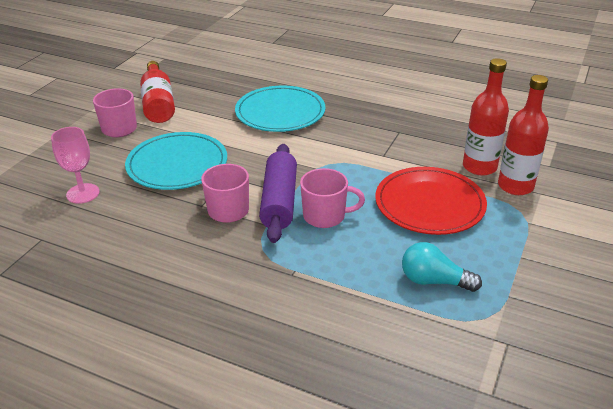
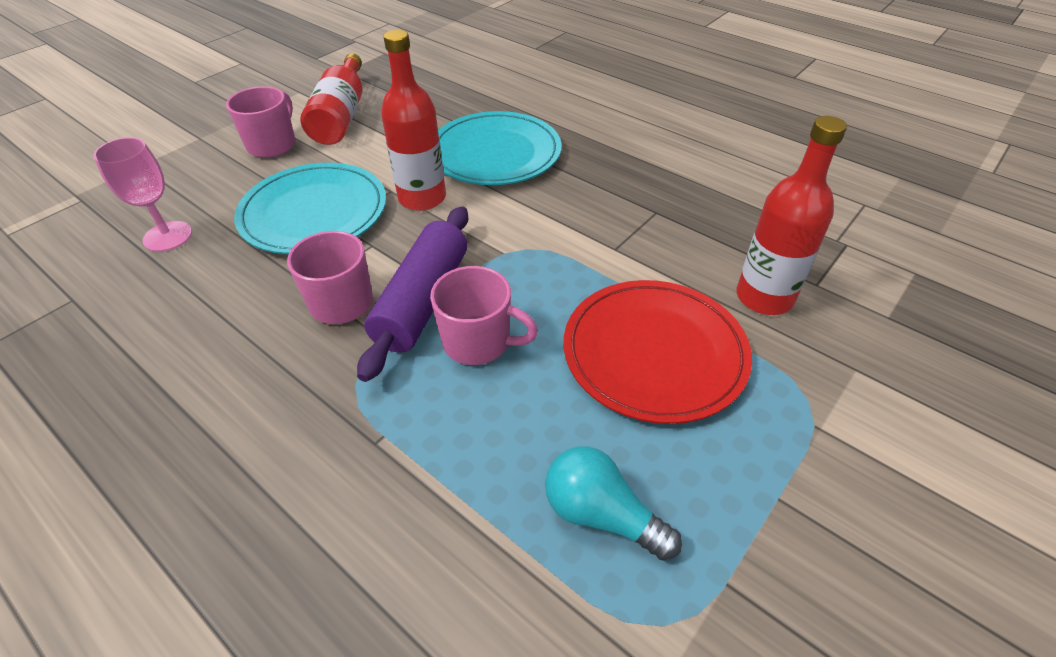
camera: 15 degrees right, 10 degrees up
red bottle [498,75,549,195] -> red bottle moved to [381,30,446,211]

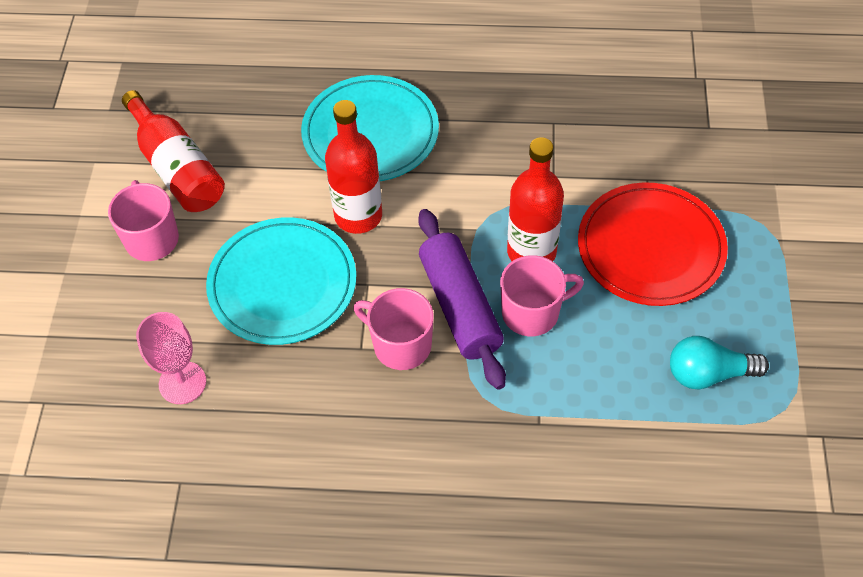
camera: 35 degrees left, 10 degrees up
red bottle [736,116,847,315] -> red bottle moved to [507,137,564,261]

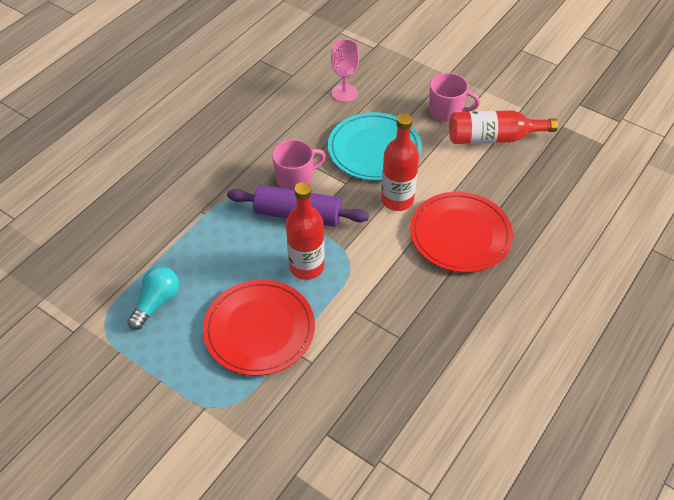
camera: 120 degrees right, 5 degrees down
turquoise plate [301,75,439,181] -> red plate [410,192,513,273]
pink mug [500,255,584,336] -> none

